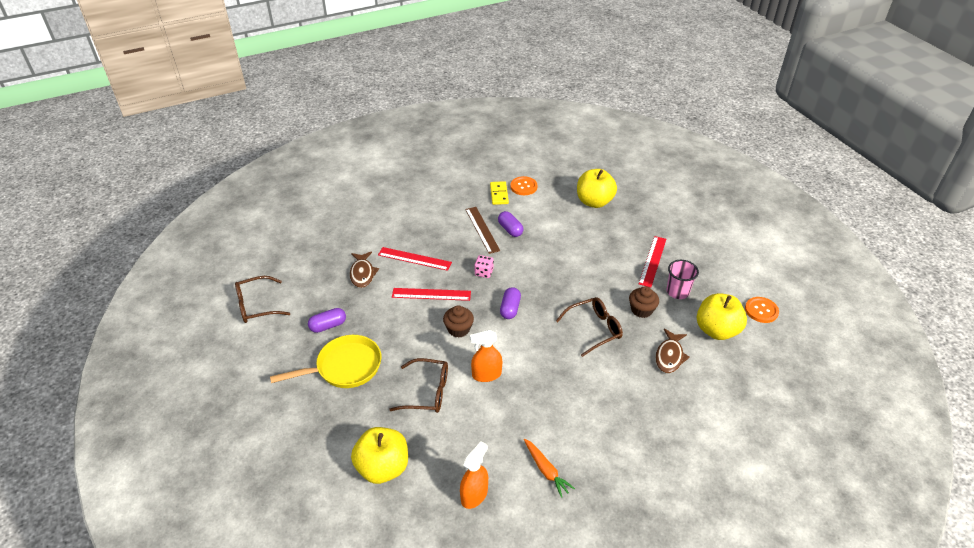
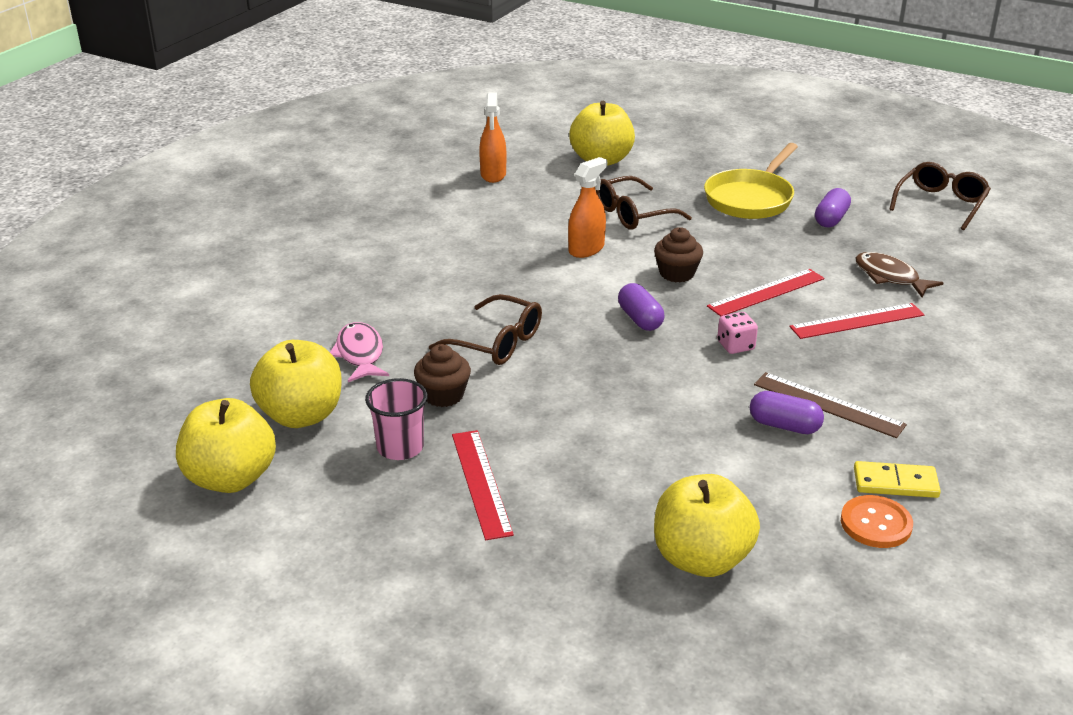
camera: 145 degrees right, 10 degrees down
yellow domino [490,181,509,205] -> yellow domino turned 45 degrees counterclockwise [854,461,941,498]
orange carrot [524,439,575,498] -> none
brown glasses [556,297,623,357] -> brown glasses turned 90 degrees counterclockwise [429,294,542,365]
brown fish [655,329,690,373] -> pink fish [330,322,389,382]
orange button [745,297,779,323] -> yellow apple [176,398,276,493]

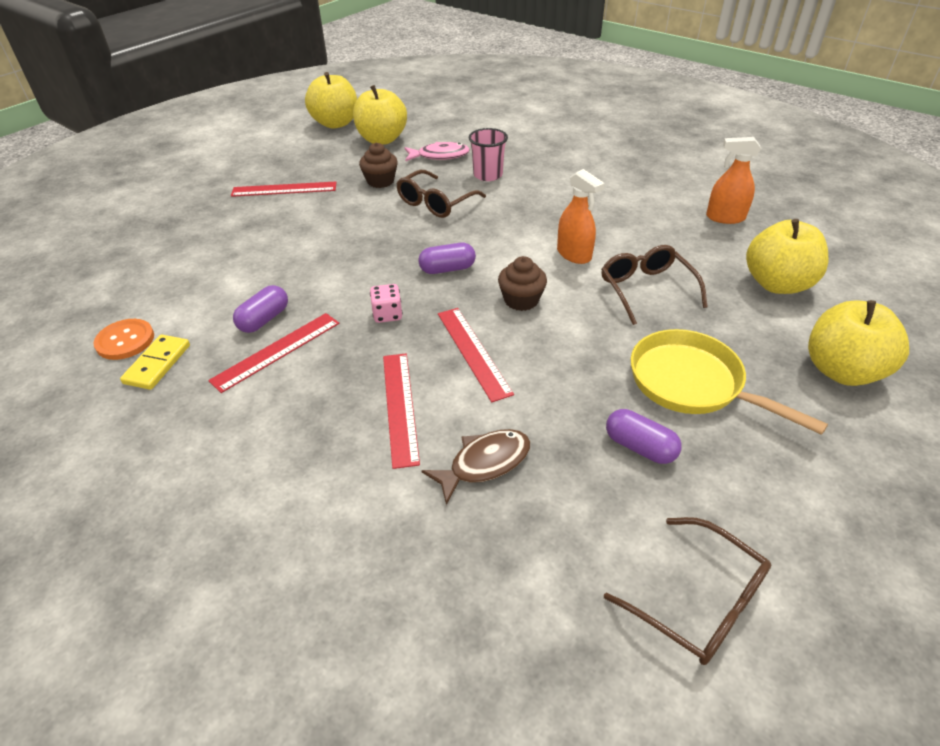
camera: 100 degrees right, 10 degrees up
pink cup [365,378,428,460] -> pink cup moved to [469,128,508,181]
yellow apple [654,474,760,577] -> yellow apple moved to [808,300,909,386]
brown ruler [754,372,907,438] -> red ruler [208,313,339,393]

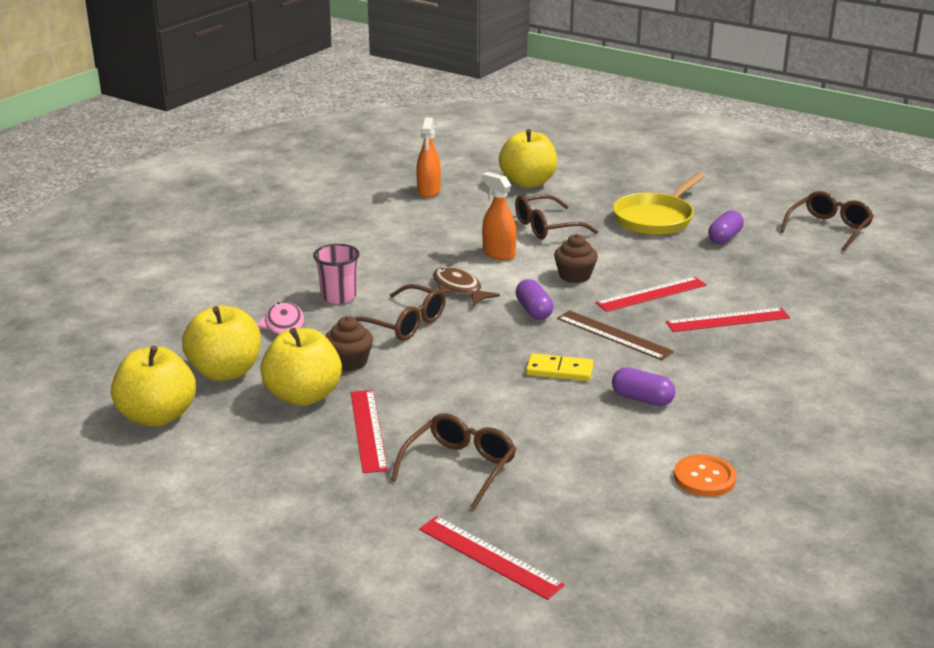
camera: 95 degrees left, 15 degrees down
yellow domino [120,335,190,390] -> yellow domino moved to [526,353,593,381]
red ruler [208,313,339,393] -> red ruler moved to [419,516,565,600]
pink dice [370,284,403,323] -> brown ruler [557,310,674,360]
brown fish [421,429,530,505] -> brown fish moved to [433,267,500,306]
orange spray bottle [557,169,605,264] -> orange spray bottle turned 90 degrees counterclockwise [482,172,516,261]
yellow apple [808,300,909,386] -> yellow apple moved to [260,328,342,406]
none -> brown glasses [391,413,516,510]

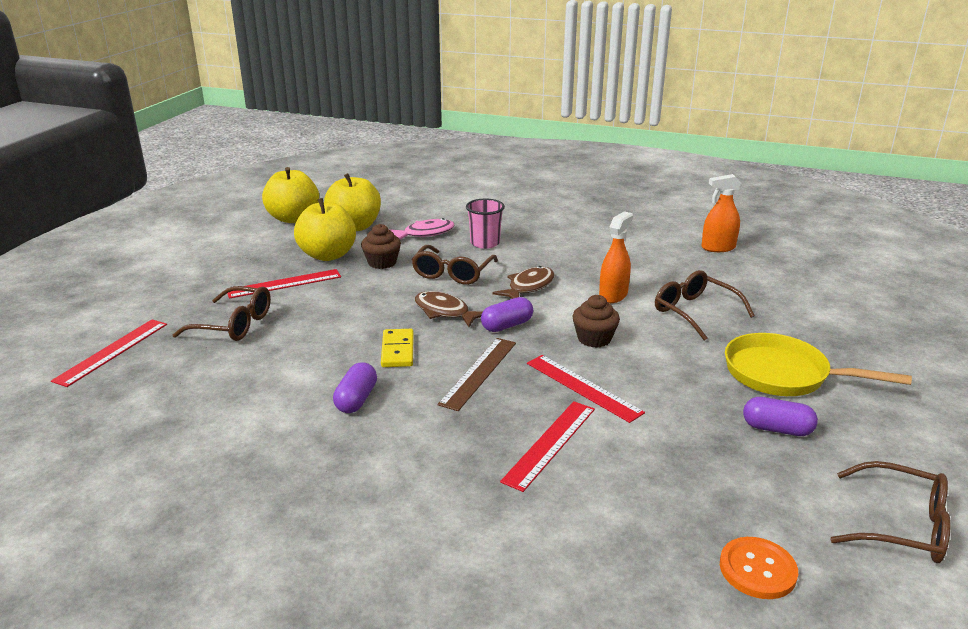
camera: 75 degrees right, 0 degrees up
yellow apple [499,129,557,188] -> none
red ruler [666,308,790,332] -> red ruler turned 60 degrees clockwise [500,401,595,492]
orange button [674,455,736,497] -> orange button moved to [720,537,798,599]
none -> brown fish [415,291,483,327]

